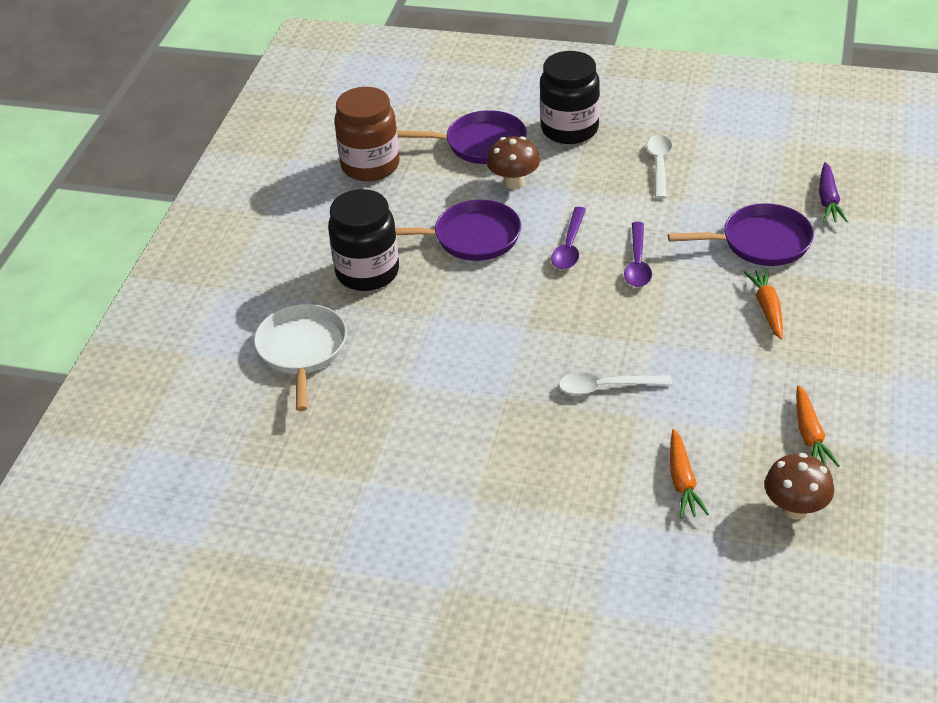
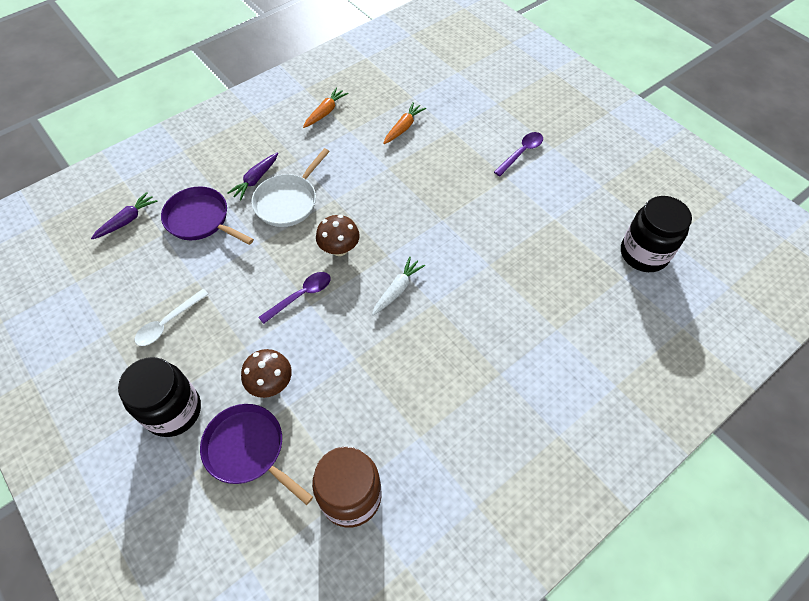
camera: 145 degrees left, 15 degrees up
white pan [254,304,347,411] -> white pan moved to [251,148,330,227]
black jar [328,189,399,291] -> black jar moved to [621,196,692,272]
purple pan [395,200,521,261] -> none
white spoon [559,373,672,395] -> none
purple spoon [624,222,652,287] -> purple spoon moved to [494,132,543,176]
orange carrot [744,268,783,339] -> purple carrot [227,153,278,201]
brown mushroom [764,453,834,520] -> brown mushroom moved to [316,215,360,256]
none -> white carrot [372,257,425,315]

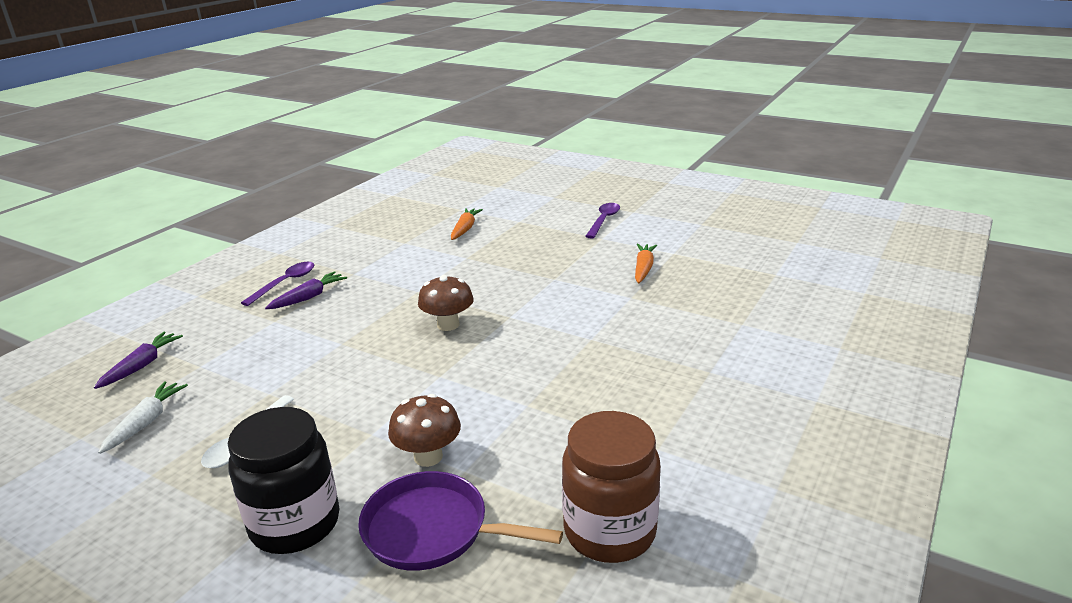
camera: 20 degrees left, 30 degrees down
purple pan [161,187,254,245] -> none
purple carrot [227,153,278,201] -> purple carrot turned 150 degrees counterclockwise [265,271,347,309]
white pan [251,148,330,227] -> none
purple spoon [258,272,330,324] -> purple spoon moved to [241,262,314,306]
orange carrot [303,87,349,128] -> orange carrot moved to [635,244,657,283]
white carrot [372,257,425,315] -> white carrot moved to [98,381,188,454]
black jar [621,196,692,272] -> none

